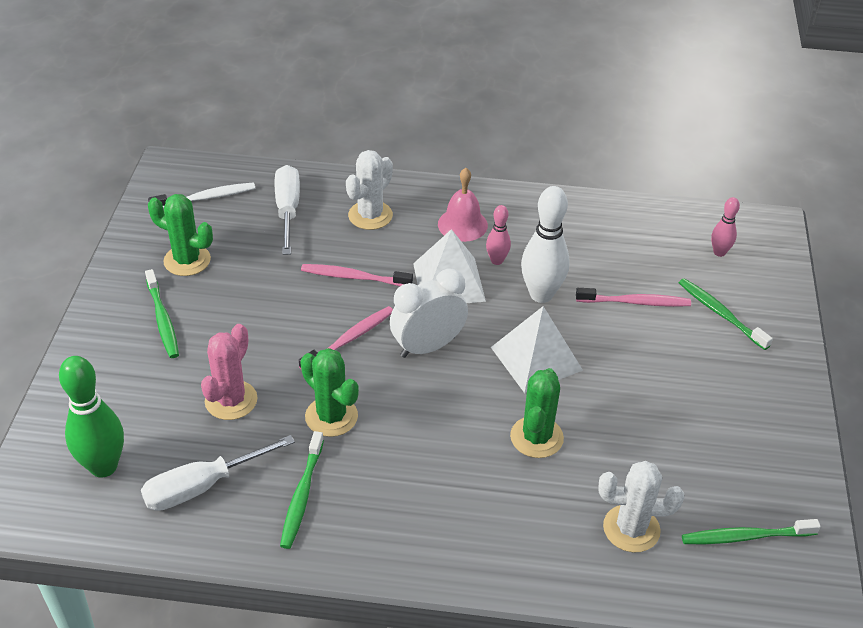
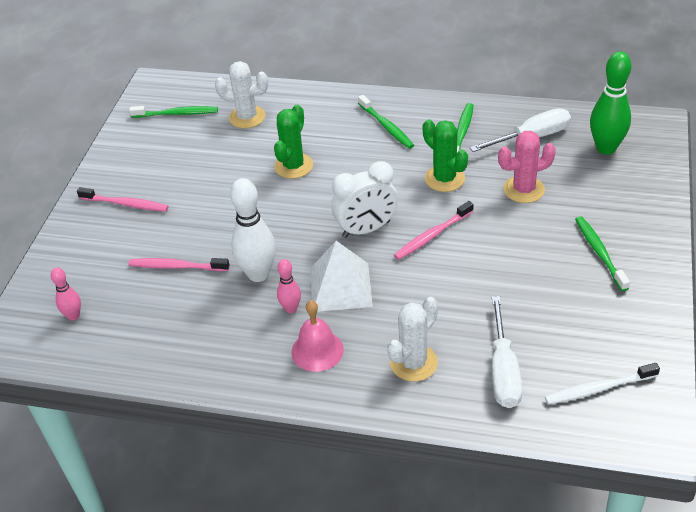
camera: 170 degrees left, 0 degrees up
green cactus [148,194,213,276] -> none
pink cactus [201,324,257,420] -> pink cactus turned 45 degrees clockwise [498,131,556,203]
pink toothbrush [301,264,413,286] -> pink toothbrush moved to [77,187,169,212]
white pyramid [491,306,583,393] -> none
green toothbrush [679,278,773,350] -> green toothbrush moved to [358,95,414,149]

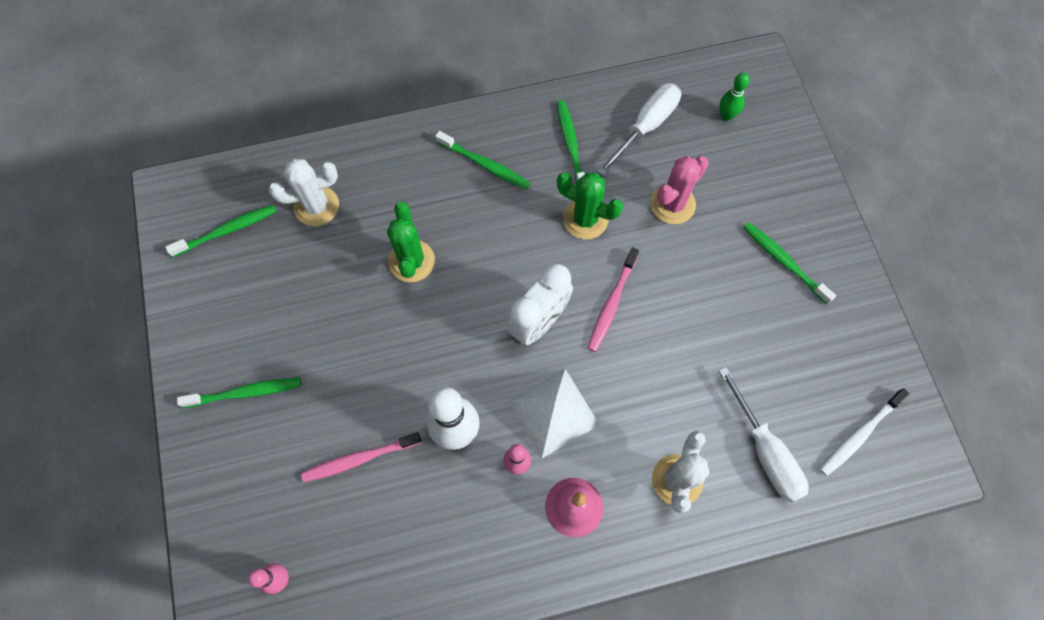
camera: 30 degrees left, 25 degrees up
pink toothbrush [77,187,169,212] -> green toothbrush [177,377,301,408]
green bowling pin [590,52,631,155] -> green bowling pin [719,73,750,121], size x0.54

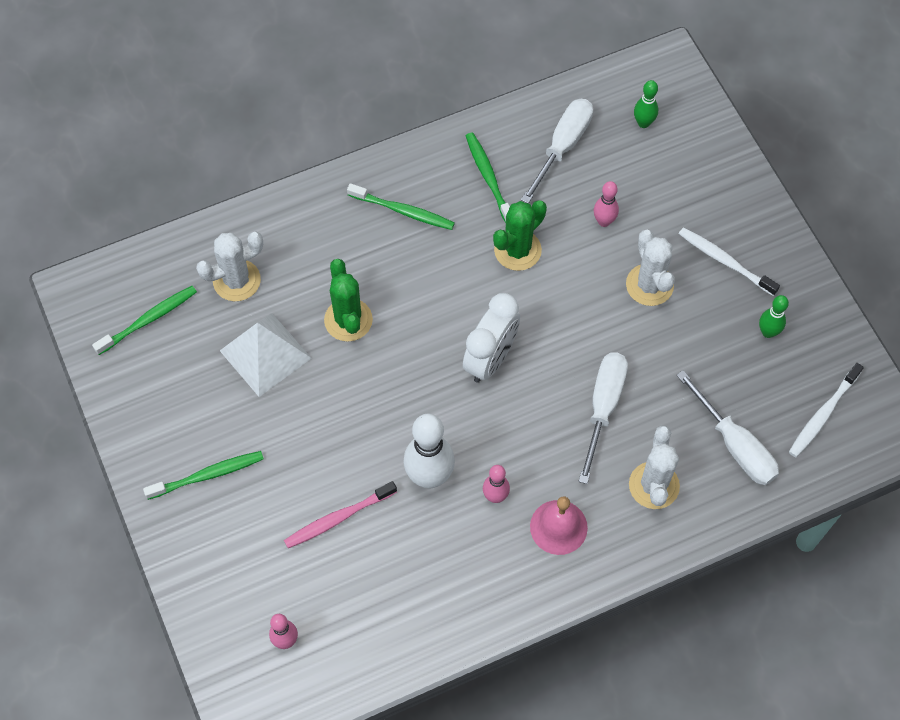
camera: 10 degrees left, 5 degrees down
white pyramid [508,369,600,458] -> white pyramid moved to [220,313,312,397]
green cactus [557,173,623,239] -> green cactus turned 60 degrees counterclockwise [493,200,547,271]
pink toothbrush [588,247,639,352] -> none
pink cactus [651,156,709,224] -> pink bowling pin [593,181,619,227]
green toothbrush [743,222,836,304] -> white toothbrush [679,228,780,296]
none -> white screwdriver [578,352,628,484]
none -> white cactus [626,229,675,306]
none -> green bowling pin [759,295,789,338]

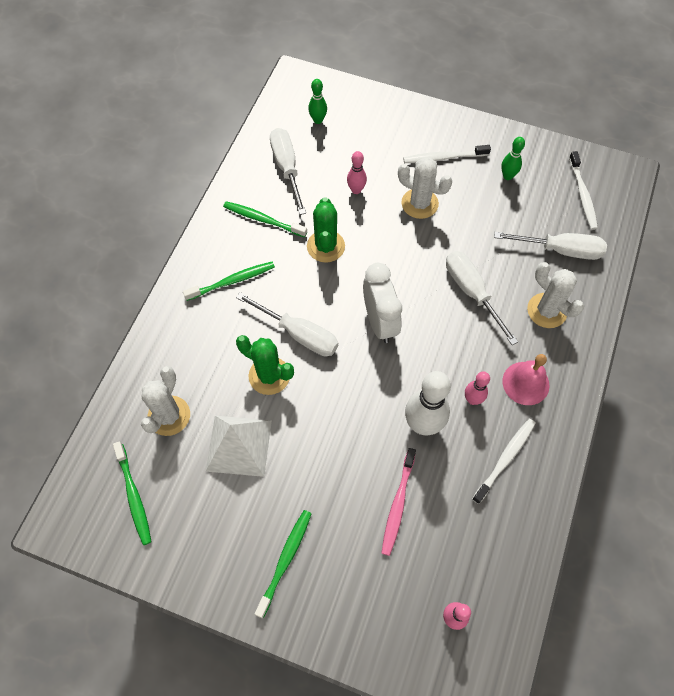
camera: 45 degrees left, 0 degrees up
green toothbrush [92,286,197,355] -> green toothbrush turned 150 degrees clockwise [113,441,151,545]
none -> white screwdriver [236,292,338,356]
none -> white toothbrush [472,419,536,504]

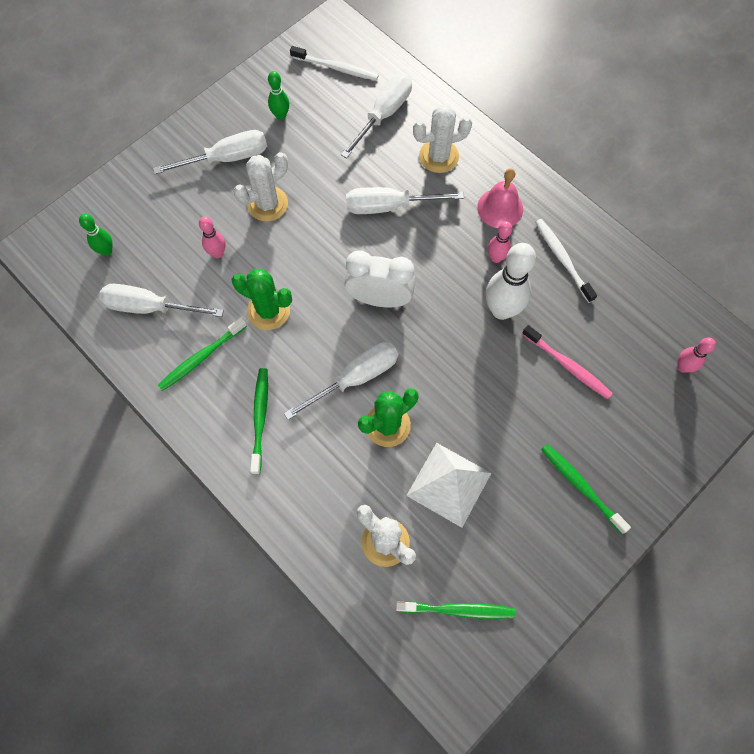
camera: 65 degrees left, 5 degrees up
white toothbrush [403,145,491,163] -> white screwdriver [153,130,267,174]

